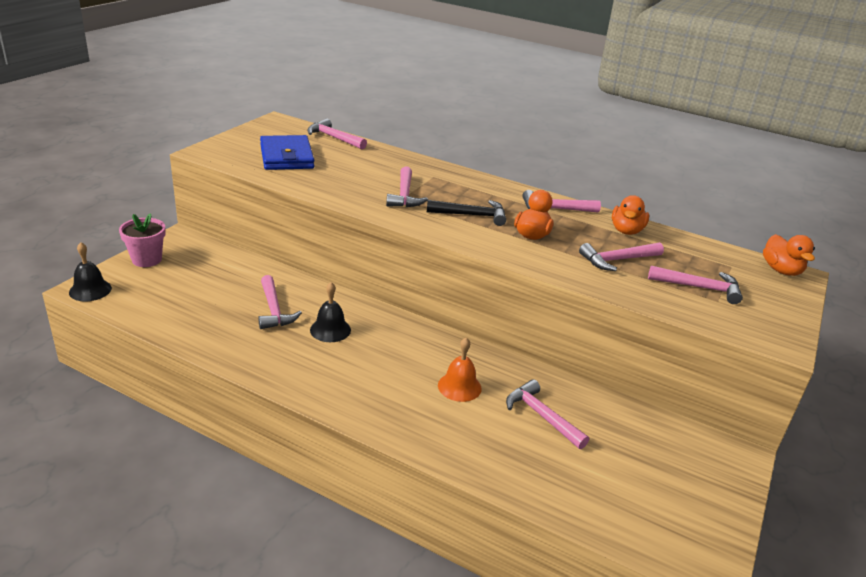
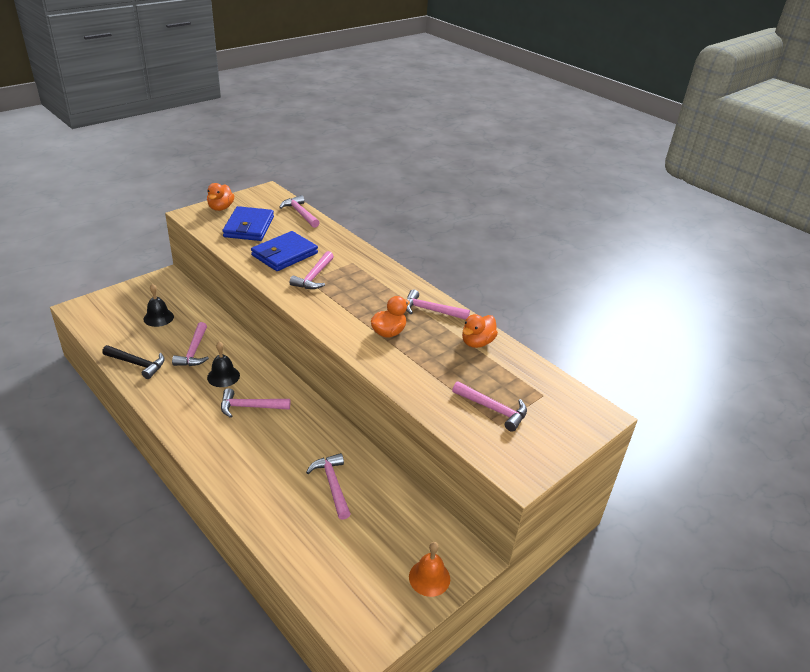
camera: 20 degrees right, 5 degrees up
black bell [69,242,112,301] -> black bell moved to [144,284,174,327]
pink flower pot [119,213,166,267] -> none
black hammer [427,200,506,226] -> black hammer moved to [102,345,165,379]
orange bell [438,337,482,402] -> orange bell moved to [409,542,450,597]
pink hammer [579,242,664,271] -> pink hammer moved to [221,388,290,418]
orange duck [763,234,815,276] -> orange duck moved to [207,183,234,211]
none -> blue wallet [251,231,318,271]

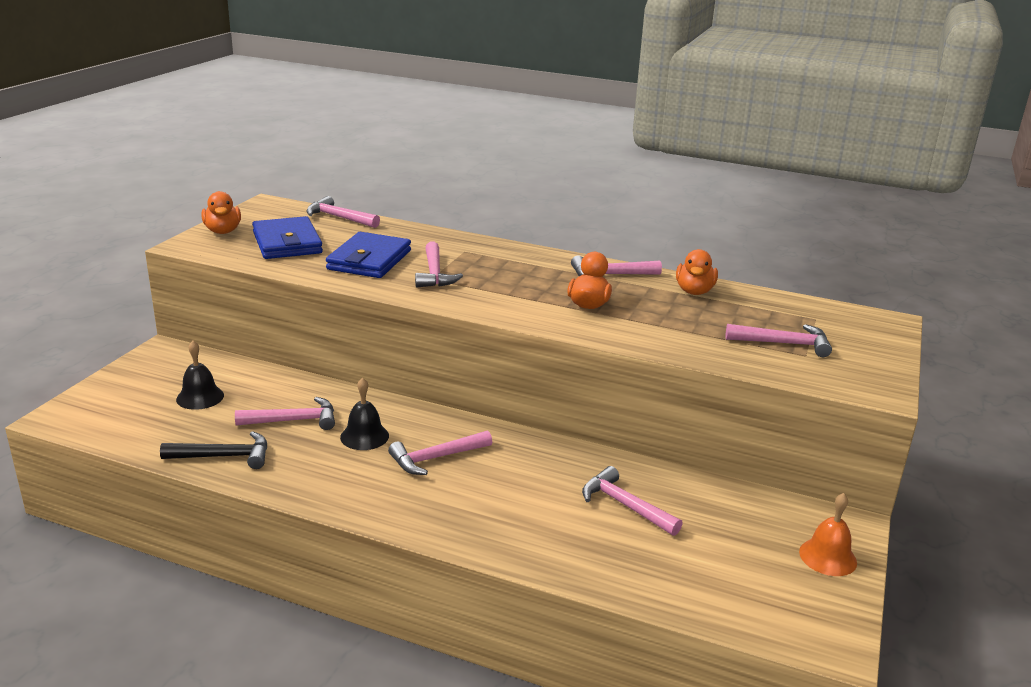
camera: 25 degrees left, 10 degrees down
pink hammer [172,322,209,366] -> pink hammer turned 75 degrees counterclockwise [235,397,335,430]

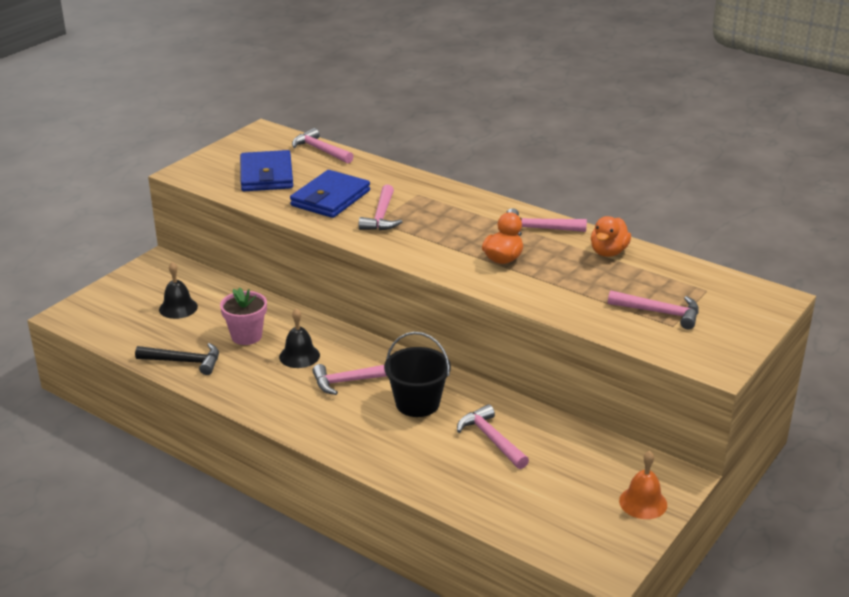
camera: 15 degrees right, 5 degrees up
orange duck [201,191,241,234] -> none
pink hammer [235,397,335,430] -> pink flower pot [220,287,267,345]
none -> black bucket [384,332,451,417]

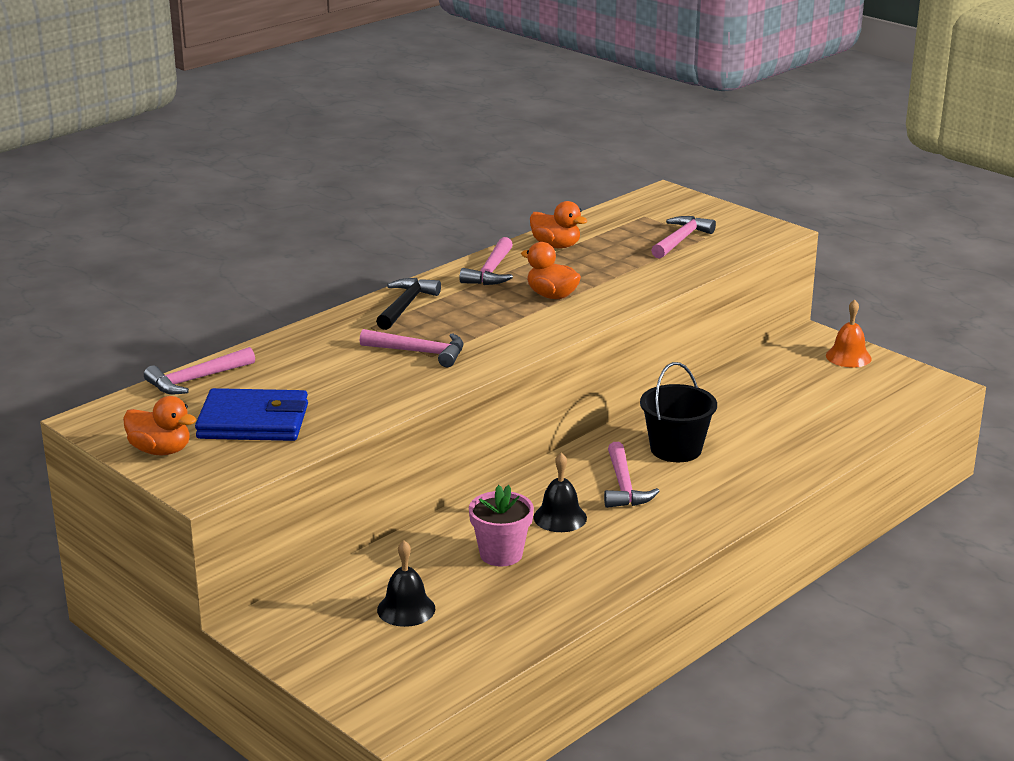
camera: 80 degrees left, 5 degrees down
black hammer [135,343,219,375] -> black hammer moved to [376,278,441,330]
blue wallet [290,170,370,218] -> none
pink hammer [457,404,529,469] -> none
none -> orange duck [123,396,196,455]

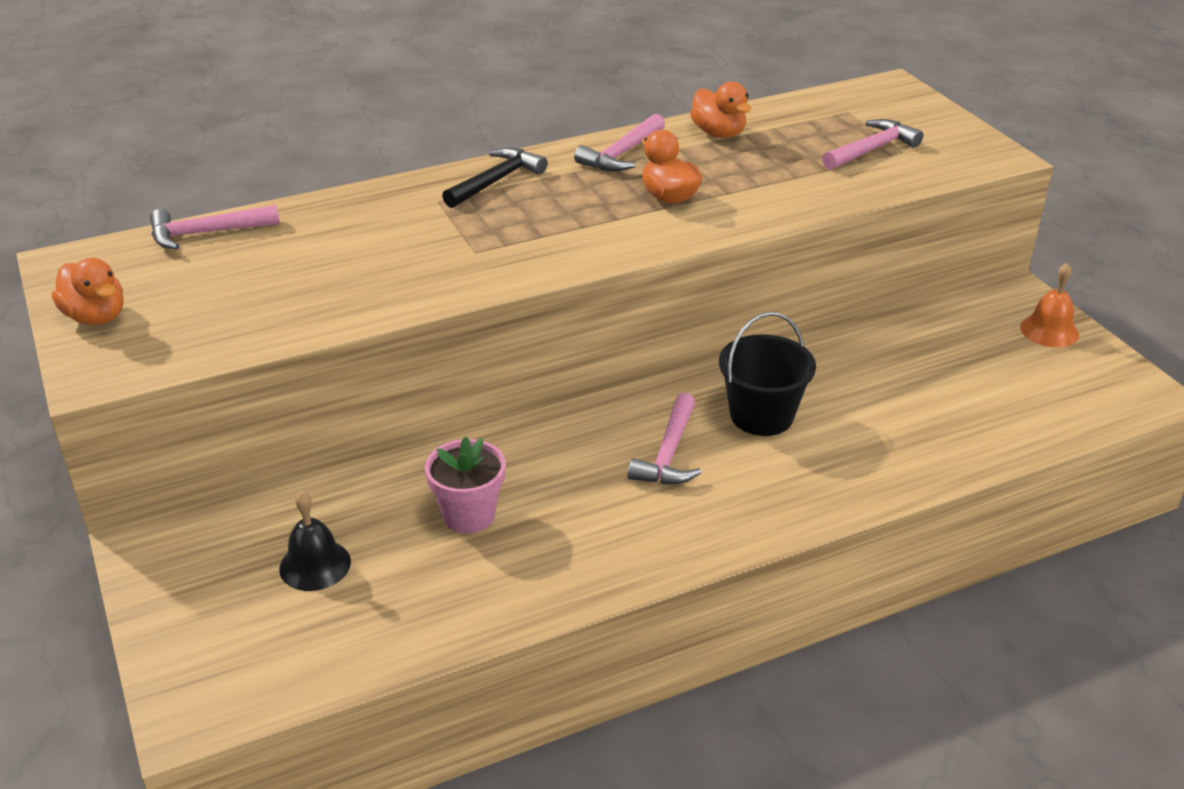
camera: 20 degrees right, 10 degrees up
blue wallet [195,388,308,441] -> none
pink hammer [360,329,463,367] -> none
black bell [534,453,587,532] -> none

